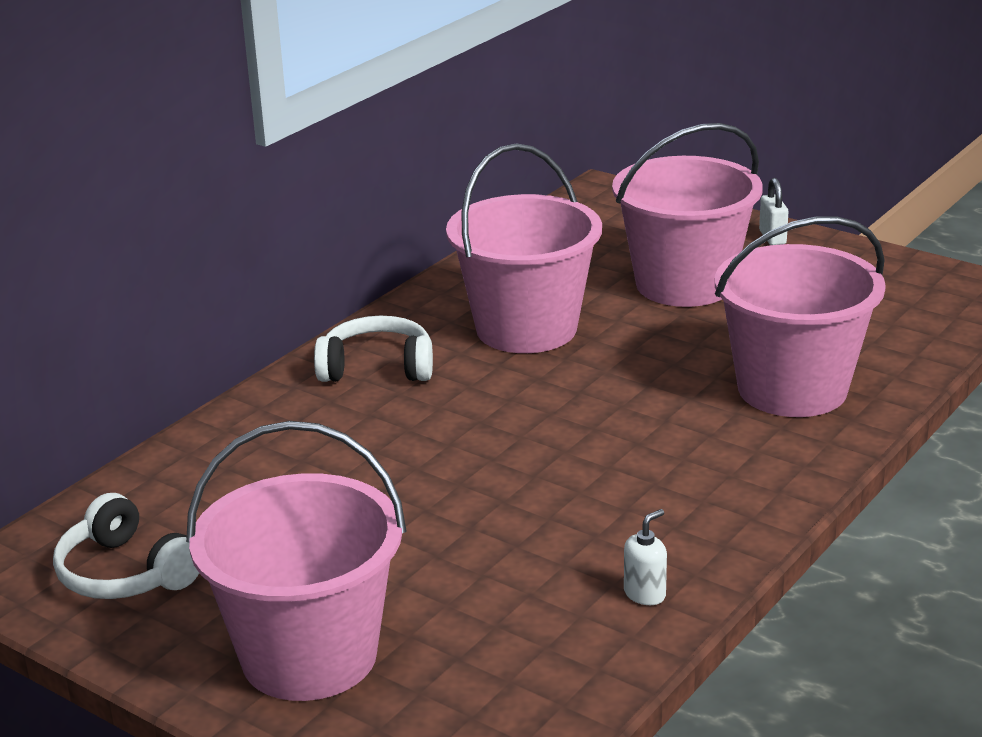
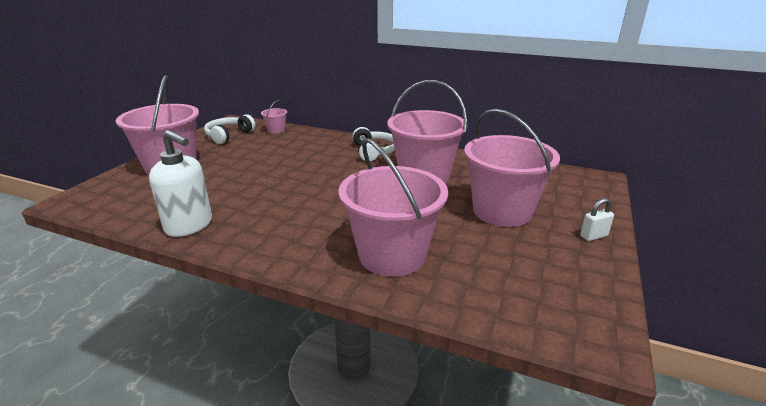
camera: 75 degrees right, 0 degrees up
white soap dispenser [624,509,667,605] -> white soap dispenser [149,130,212,237], size x2.31
none -> pink bucket [261,100,287,134]

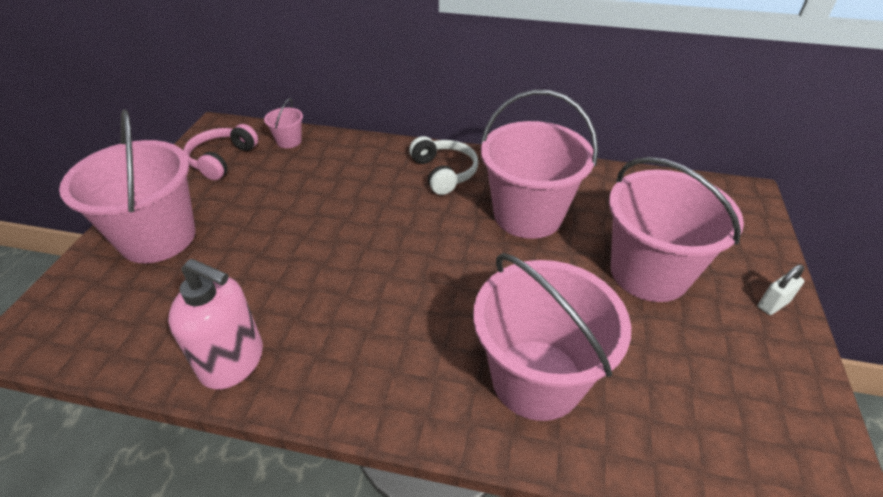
camera: 10 degrees left, 15 degrees up
white soap dispenser [149,130,212,237] -> pink soap dispenser [168,259,263,390]
white headphones [204,114,256,144] -> pink headphones [183,124,258,180]

